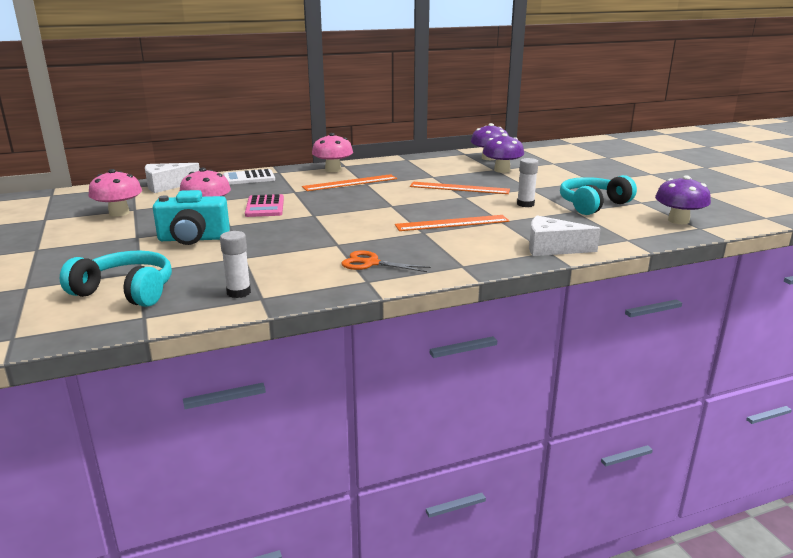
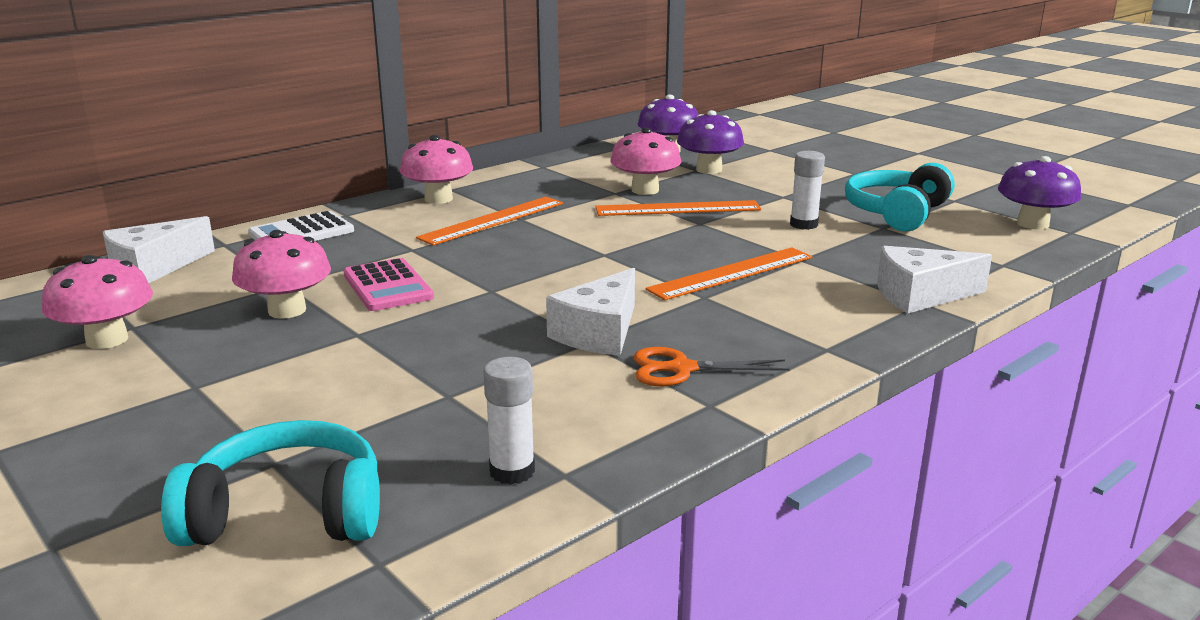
camera: 20 degrees left, 0 degrees up
turquoise camera [153,190,230,245] -> none
none -> white cheese [546,268,635,356]
none -> pink mushroom [610,128,681,195]

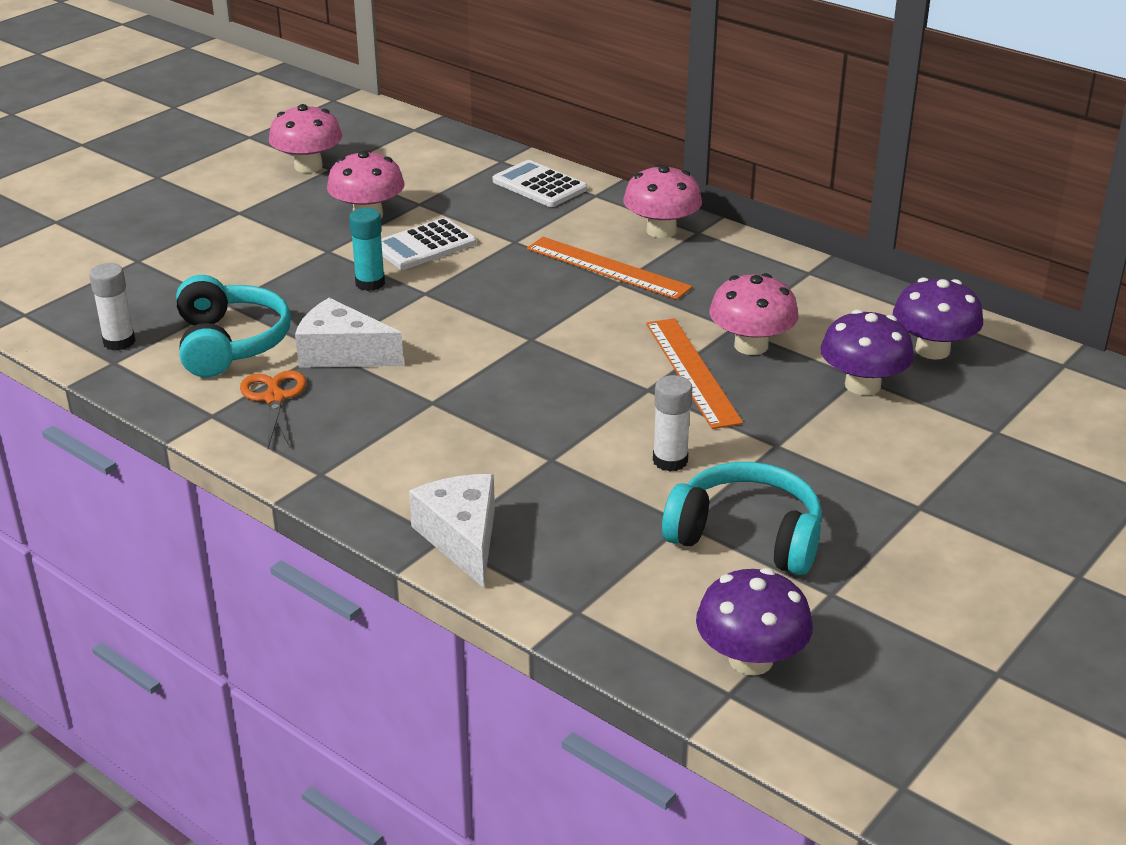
camera: 80 degrees right, 10 degrees up
white cheese [103,216,215,283] -> none
turquoise headphones [161,420,380,546] -> turquoise headphones moved to [176,275,291,377]
pink calculator [343,258,434,311] -> white calculator [381,218,476,270]
orange ruler [646,247,812,300] -> none
none -> turquoise glue stick [349,208,385,291]

